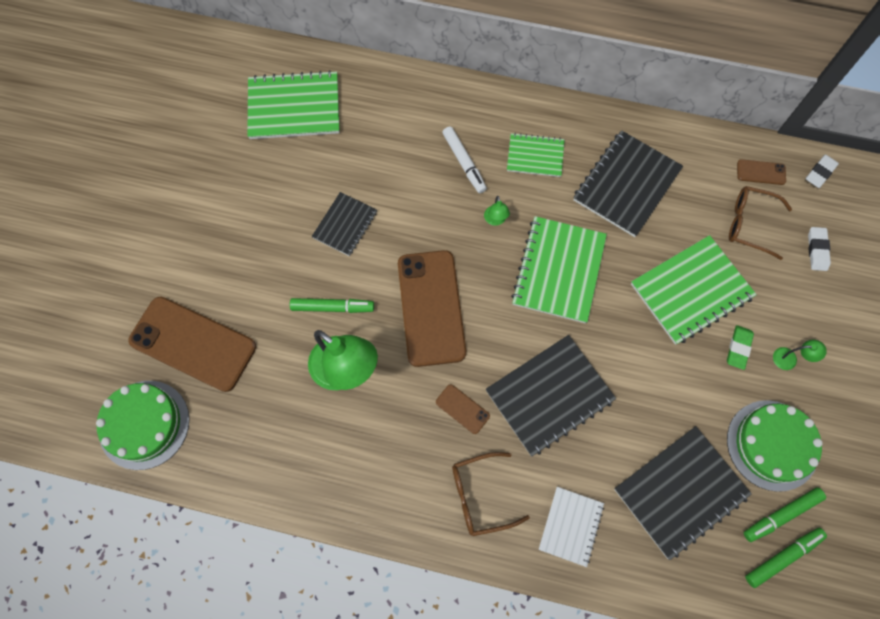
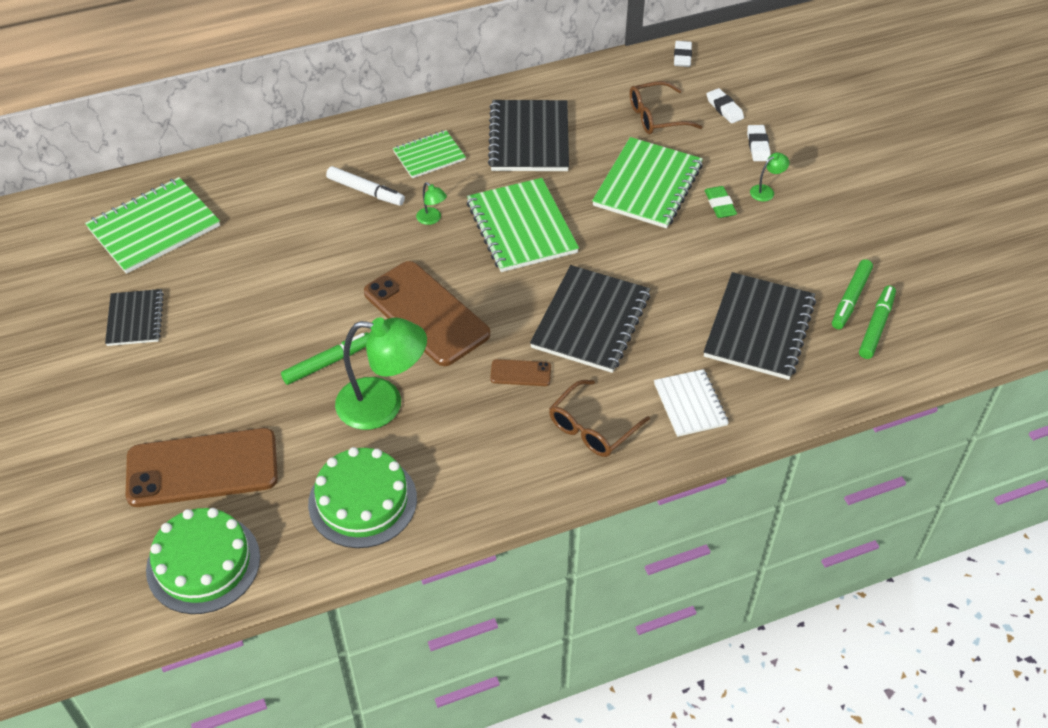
camera: 35 degrees left, 20 degrees down
black notebook [312,192,377,256] -> black notebook moved to [105,289,164,346]
green cake [727,400,823,492] -> green cake moved to [308,447,417,548]
brown phone [737,159,786,185] -> none
none -> white eraser [747,125,771,161]

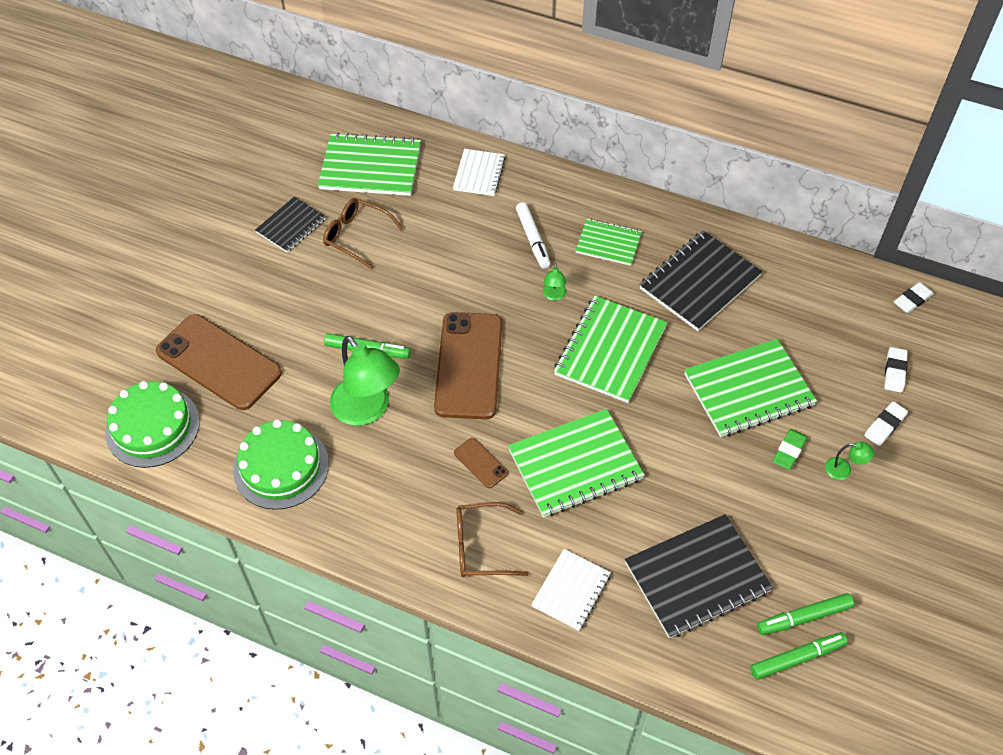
camera: 45 degrees right, 5 degrees up
black notebook [530,265,650,373] -> green notebook [508,409,645,517]
brown glasses [630,81,703,134] -> brown glasses moved to [323,198,403,270]
none -> white notebook [453,149,506,196]

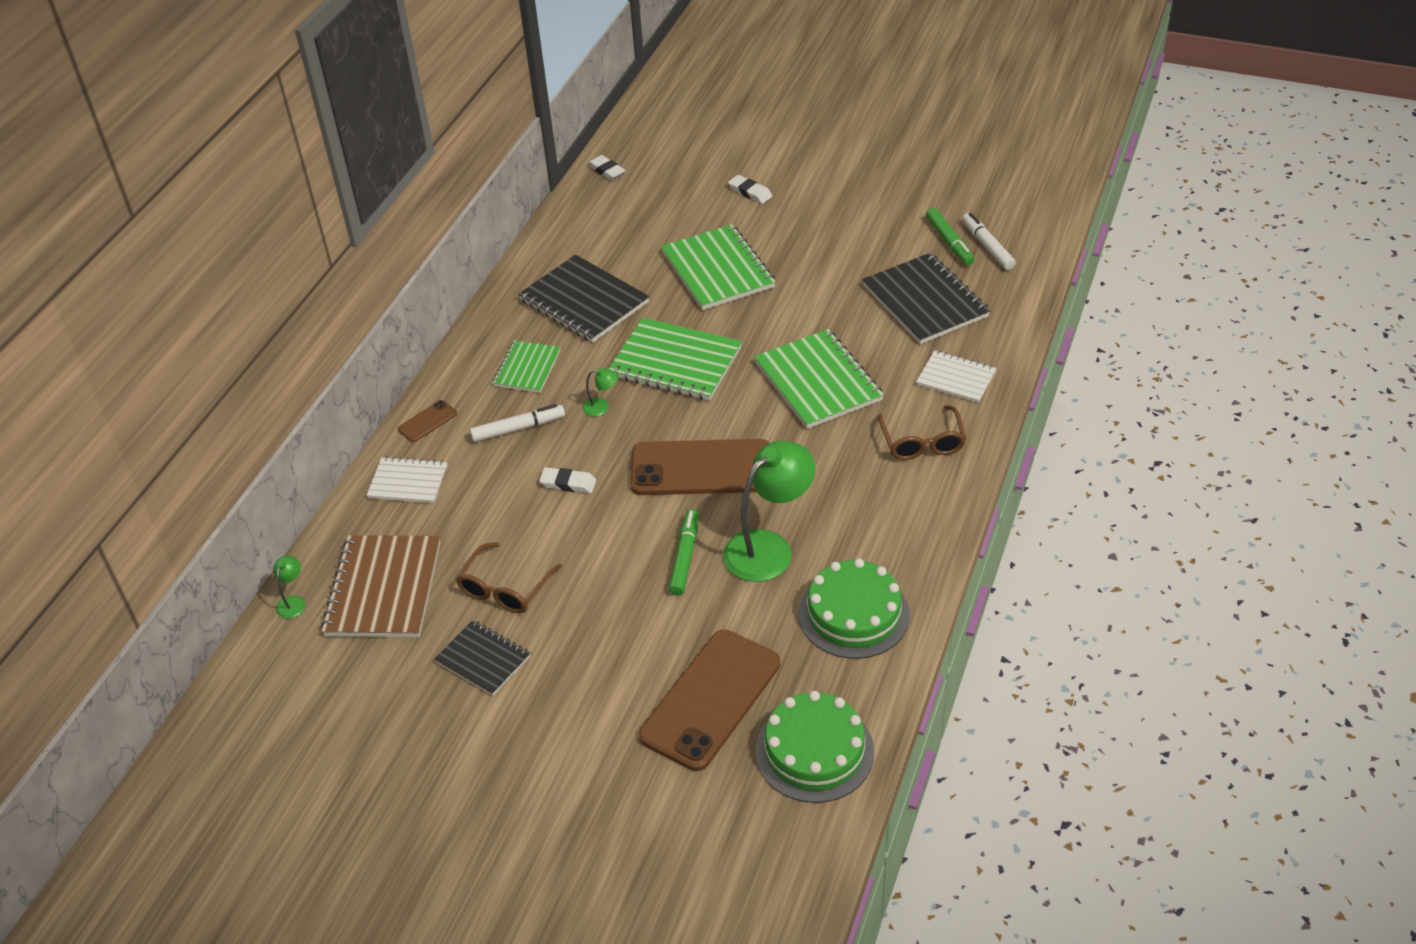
camera: 90 degrees left, 10 degrees down
green notebook [318,133,421,196] -> brown notebook [321,535,441,637]
brown phone [454,438,508,488] -> brown phone moved to [398,400,457,442]
green marker [750,632,848,680] -> white marker [962,213,1016,270]
green eraser [773,429,808,470] -> none
green lamp [825,442,874,480] -> green lamp moved to [274,556,306,619]
white eraser [884,347,908,393] -> white eraser moved to [539,467,596,493]

